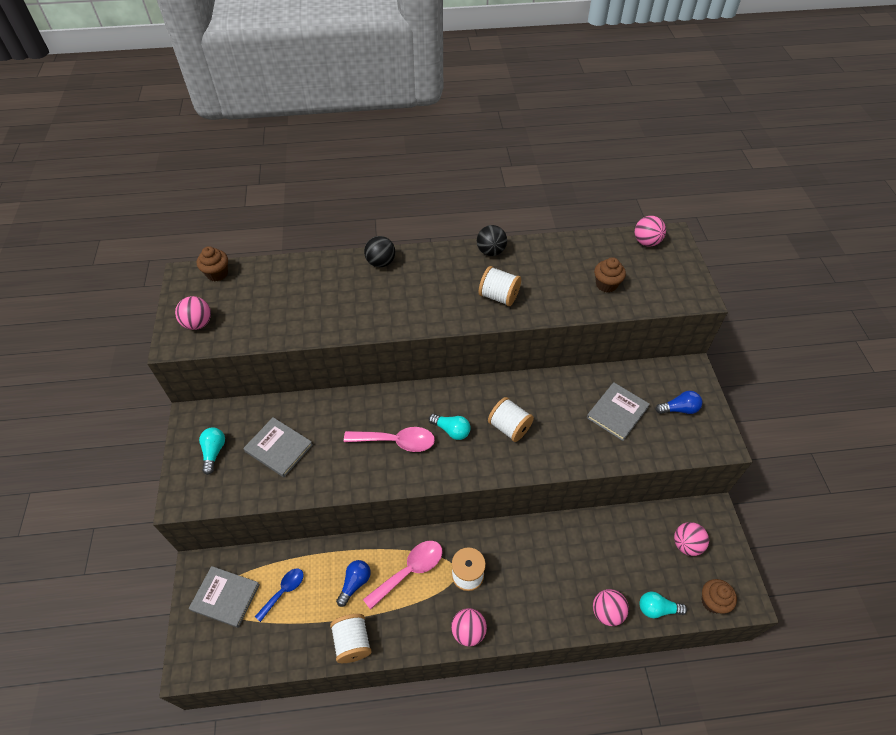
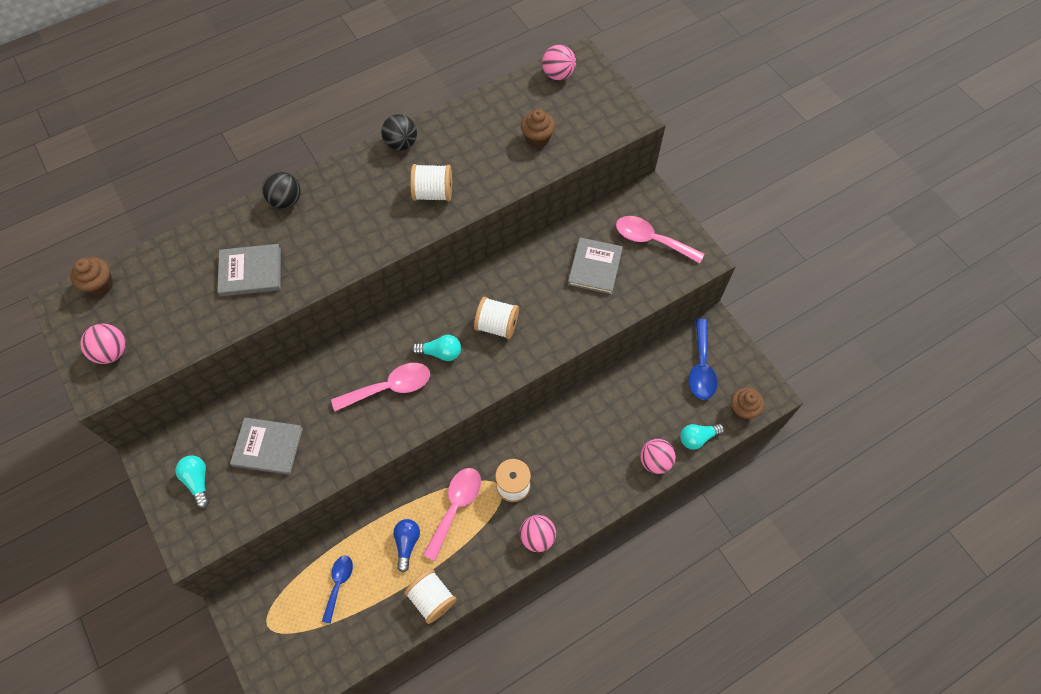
camera: 25 degrees left, 10 degrees up
grey book [189,566,260,628] -> grey book moved to [217,244,281,296]
blue light bulb [655,391,702,414] -> pink spoon [616,216,704,264]
pink ball [674,522,709,556] -> blue spoon [689,319,717,400]

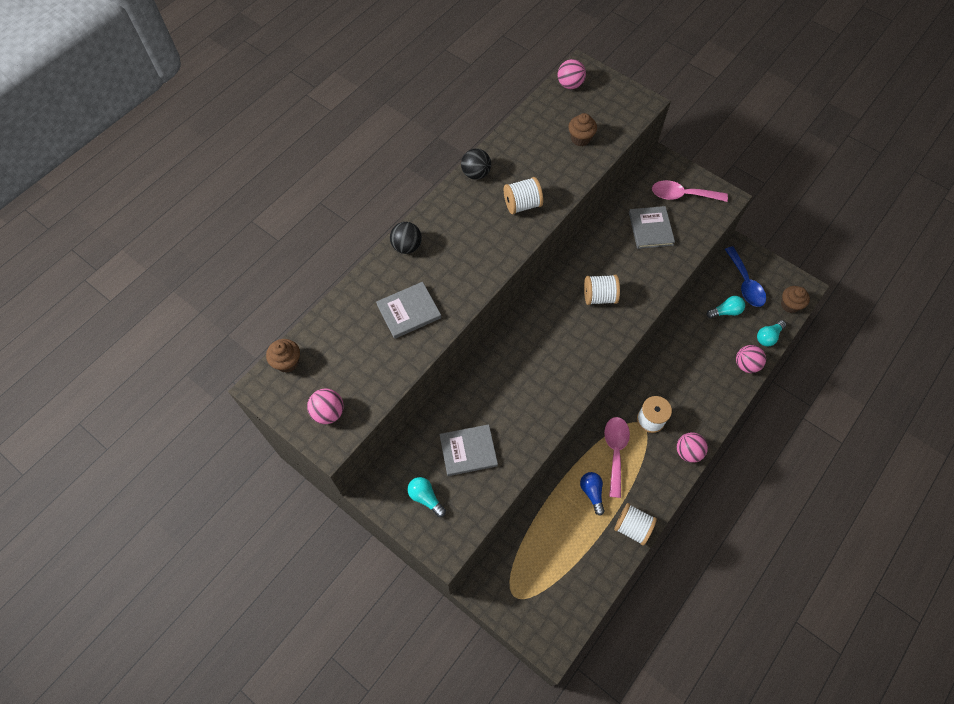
camera: 20 degrees left, 0 degrees up
blue spoon [322,556,353,624] -> none
pink spoon [331,363,430,412] -> none
turquoise light bulb [412,335,461,361] -> turquoise light bulb moved to [707,296,745,318]

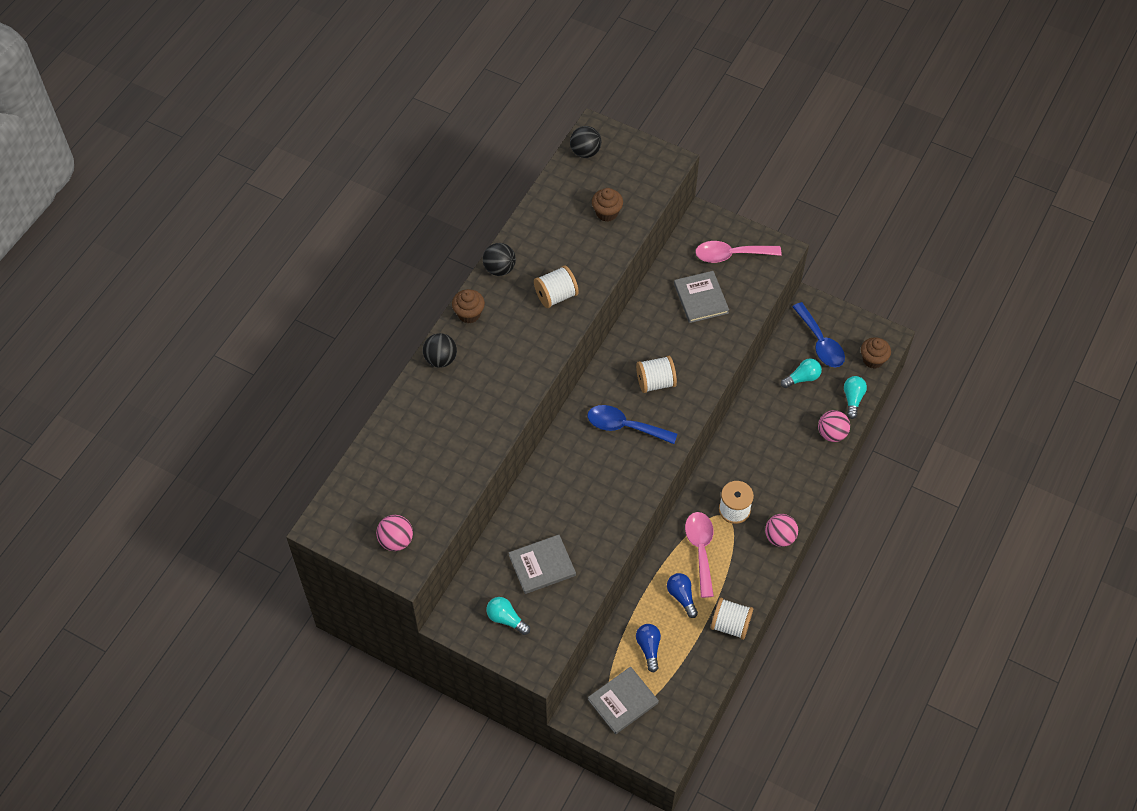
camera: 10 degrees left, 5 degrees down
brown cupcake [266,339,300,372] -> brown cupcake moved to [452,289,485,324]
grey book [376,282,441,339] -> grey book moved to [588,666,659,734]
pink ball [558,59,586,89] -> black ball [570,126,601,158]
turquoise light bulb [757,320,786,346] -> turquoise light bulb turned 150 degrees clockwise [844,376,867,419]
none -> blue spoon [587,405,677,444]
none -> blue light bulb [636,624,661,672]

